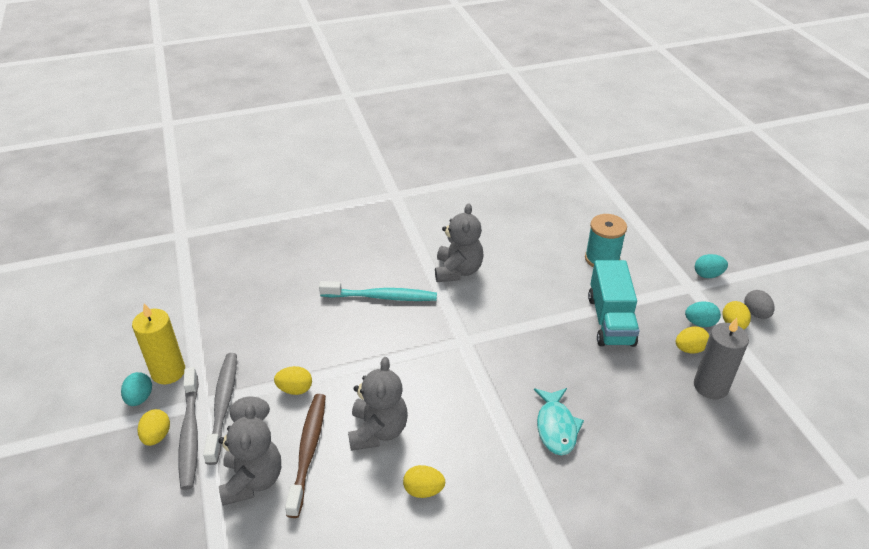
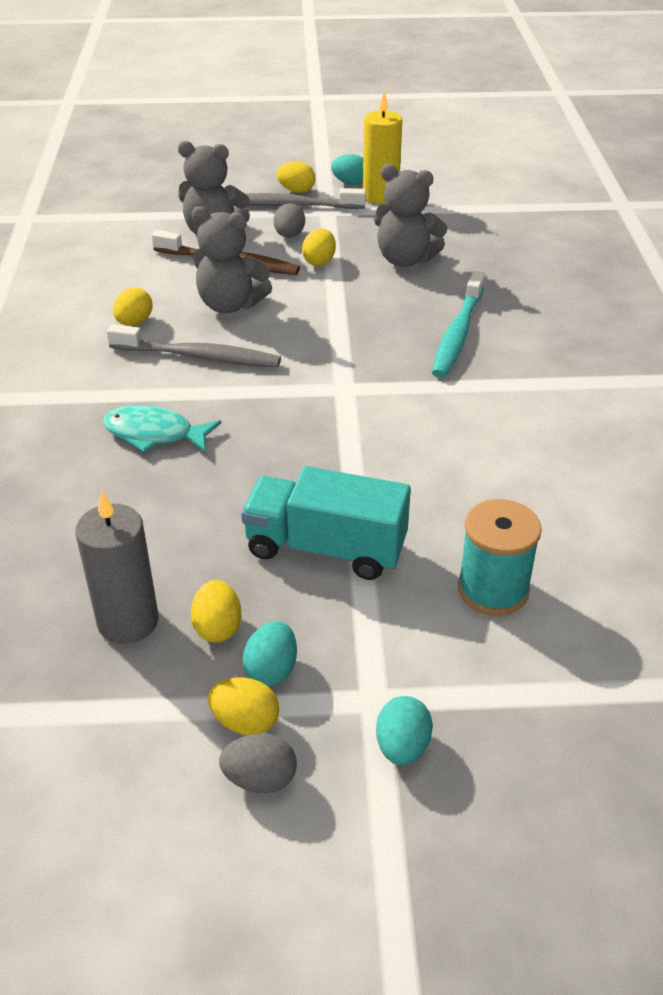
camera: 105 degrees right, 0 degrees up
grey toothbrush [203,353,237,465] -> grey toothbrush moved to [107,324,281,367]
grey teddy bear [435,203,484,282] -> grey teddy bear moved to [374,164,447,267]

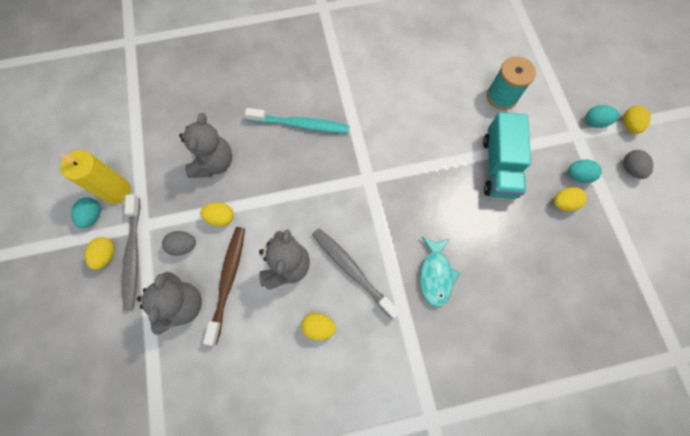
camera: 100 degrees left, 30 degrees up
grey candle [75,491,159,644] -> none
grey toothbrush [107,324,281,367] -> grey toothbrush turned 45 degrees counterclockwise [312,228,400,319]
yellow egg [208,677,279,735] -> yellow egg moved to [623,106,651,134]

